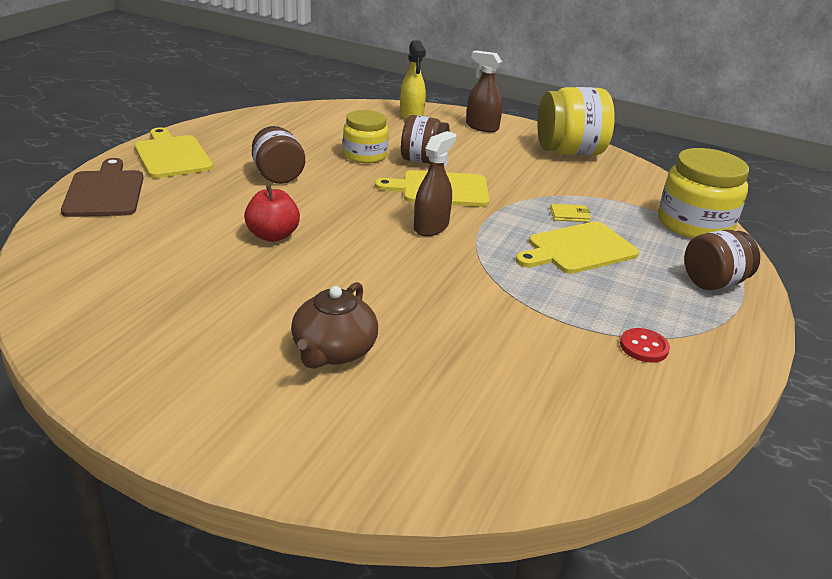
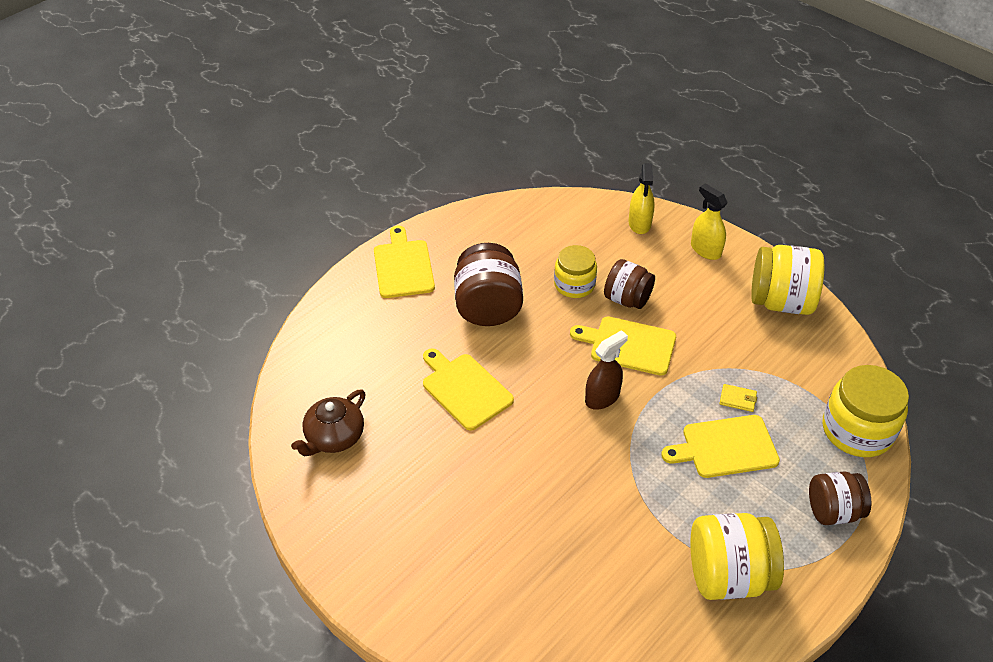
camera: 20 degrees right, 15 degrees up
brown cutting board [61,158,143,217] -> none
red apple [244,186,300,242] -> yellow cutting board [423,348,514,431]
brown jar [252,126,305,184] -> brown jar [454,243,523,326], size x1.54
brown teapot [291,282,378,369] -> brown teapot moved to [291,390,366,456]
brown spray bottle [466,50,503,132] -> yellow spray bottle [691,183,728,260]
red button [620,328,670,363] -> yellow jar [690,513,784,600]

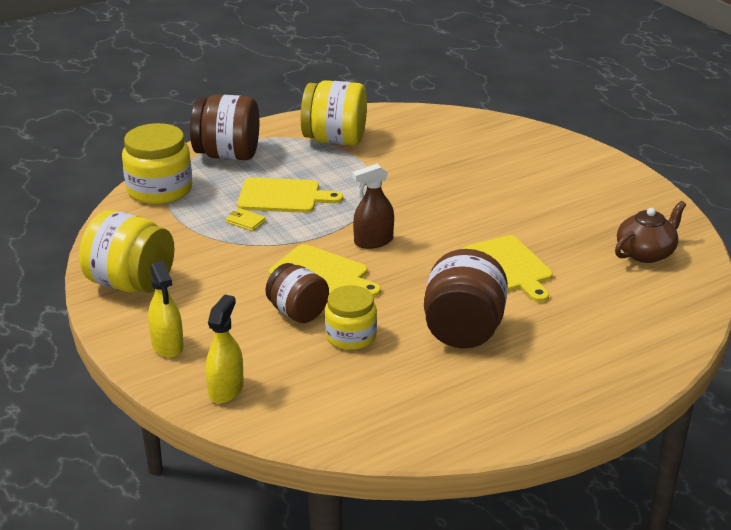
camera: 165 degrees left, 15 degrees down
yellow cutting board [374,226,435,298] -> none
brown jar [809,471,872,525] -> brown jar [190,94,259,160], size x1.54

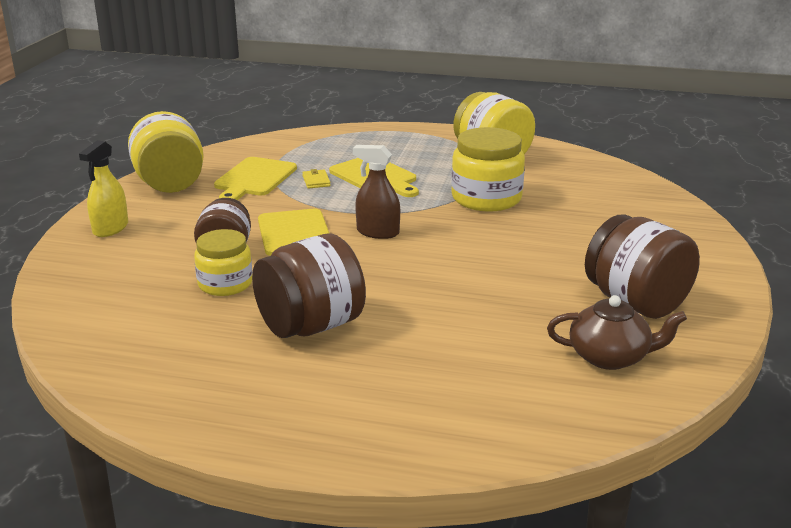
camera: 45 degrees right, 5 degrees down
yellow jar [122,123,192,204] -> yellow jar moved to [451,127,525,212]
brown jar [190,94,259,160] -> brown jar moved to [585,214,700,319]
yellow spray bottle [206,295,244,404] -> none
yellow cutting board [462,235,553,302] -> yellow cutting board moved to [214,157,297,200]

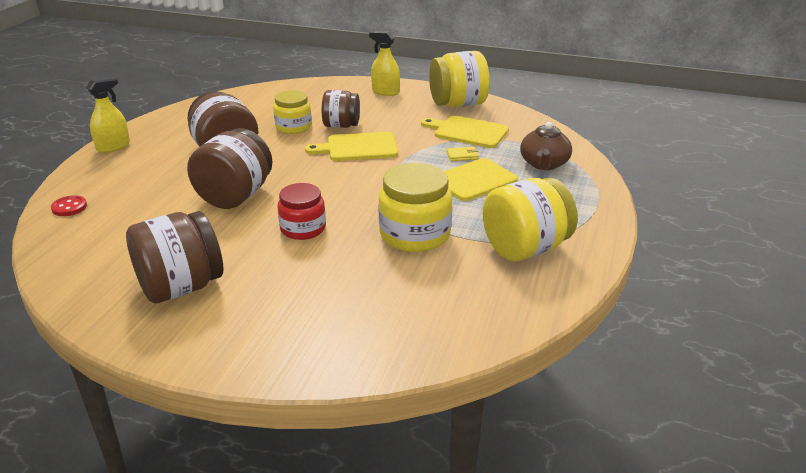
camera: 95 degrees right, 5 degrees up
brown spray bottle [353,145,400,239] -> none
brown teapot [547,295,687,370] -> brown teapot moved to [520,122,572,170]
none -> red button [51,195,87,216]
none -> yellow spray bottle [86,76,130,153]
none -> brown jar [187,128,272,209]
none -> red jar [277,183,326,240]

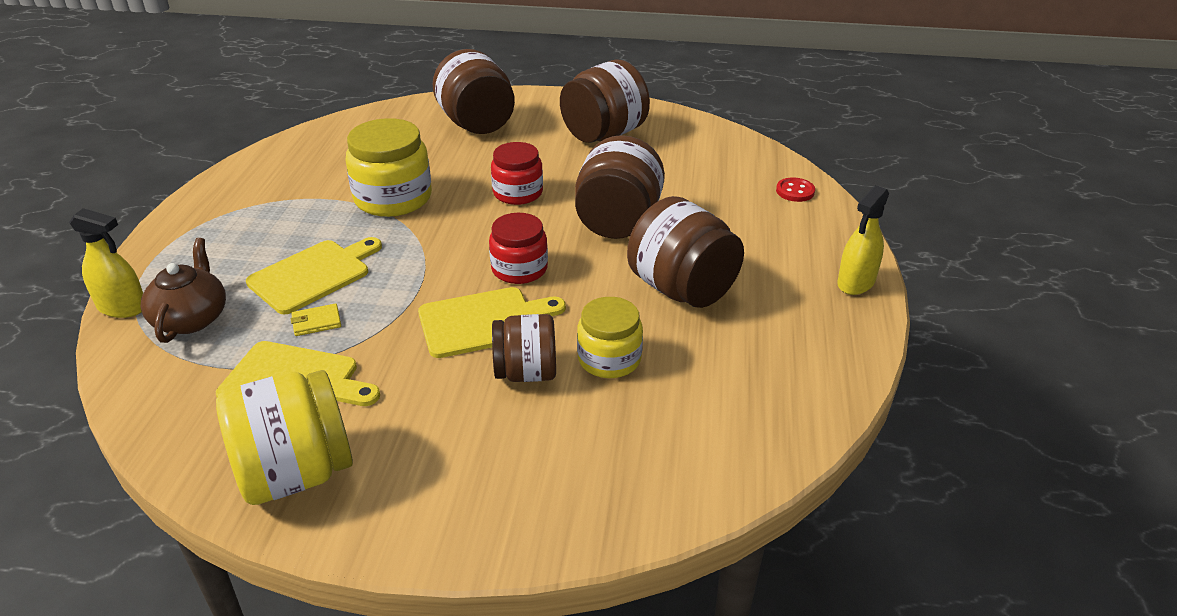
camera: 170 degrees right, 5 degrees up
yellow spray bottle [369,31,400,96] -> yellow spray bottle moved to [69,208,143,318]
yellow jar [483,178,578,261] -> none
none -> brown jar [433,49,515,134]
none -> red jar [489,213,548,284]

